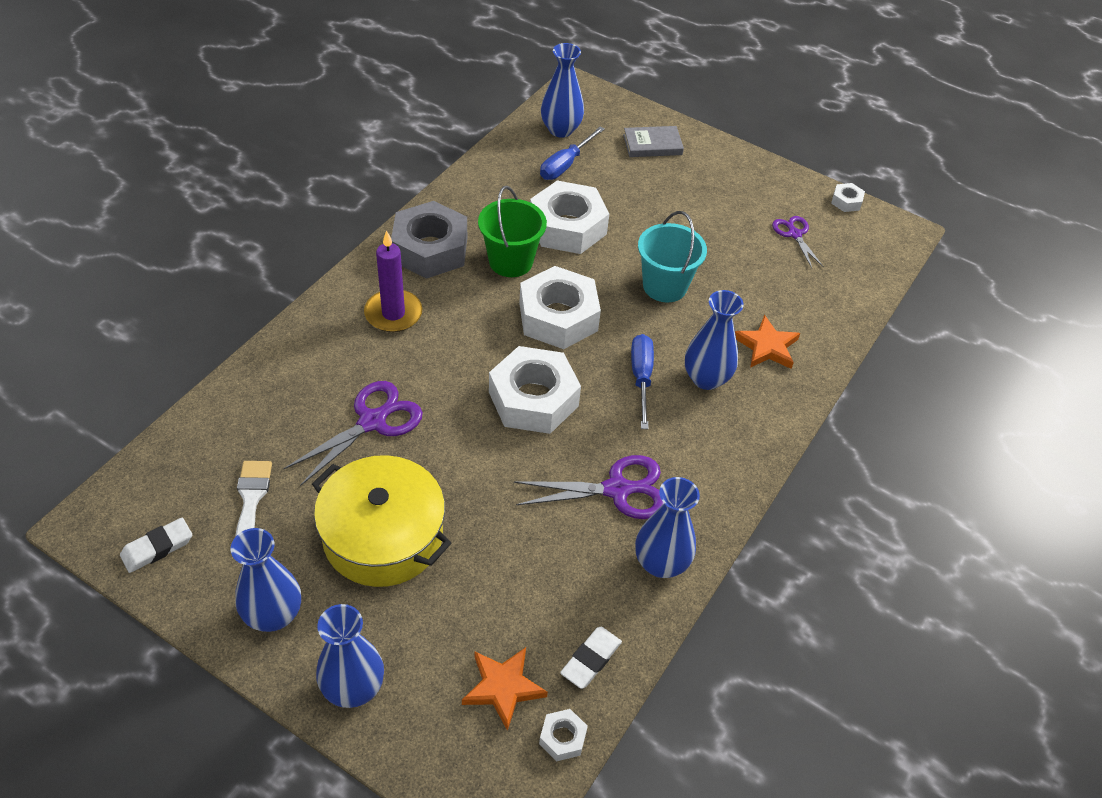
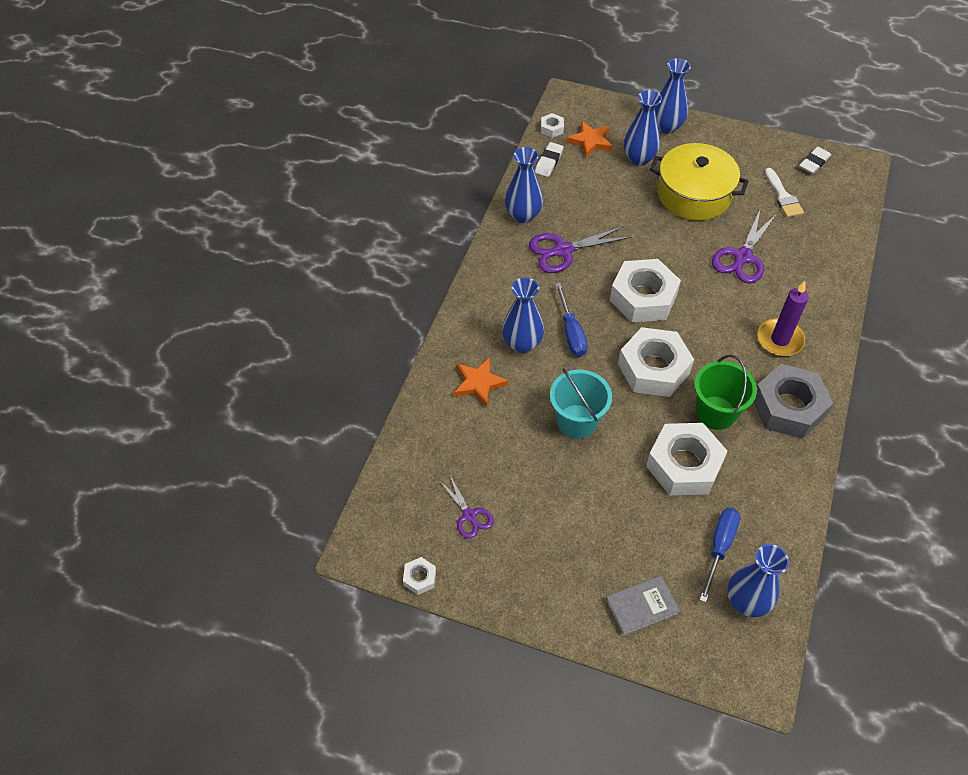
camera: 170 degrees right, 5 degrees up
blue vase [231,528,301,632] -> blue vase moved to [624,90,662,166]

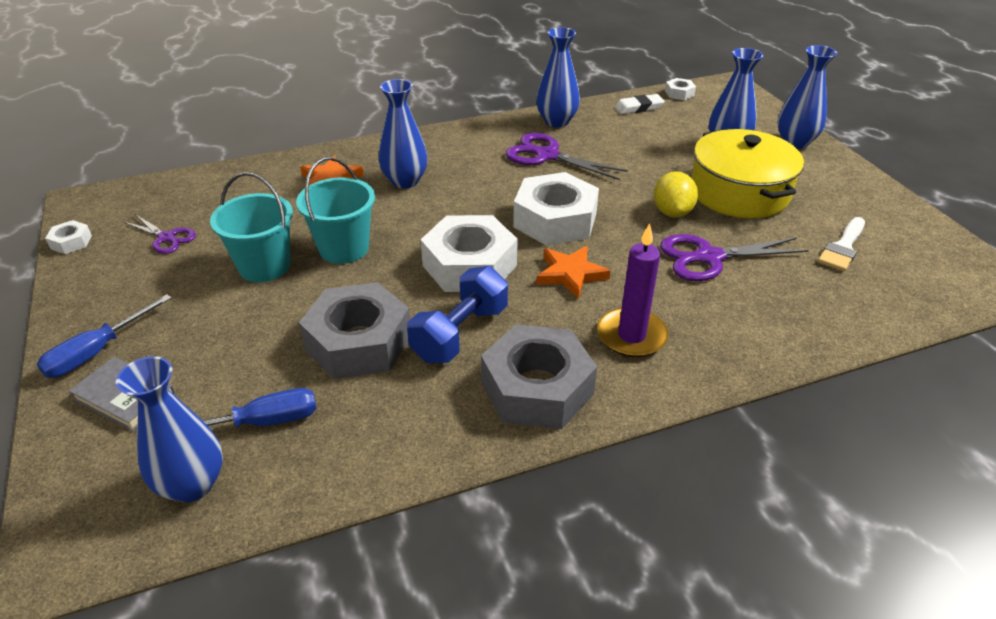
camera: 50 degrees right, 15 degrees down
purple scissors [440,474,494,539] -> purple scissors turned 75 degrees counterclockwise [124,214,196,254]
blue screwdriver [555,283,588,357] -> blue screwdriver moved to [37,294,172,378]
orange star [566,121,613,158] -> orange star moved to [536,246,611,299]
white nut [646,423,728,495] -> grey nut [299,282,410,379]
green bucket [694,355,757,430] -> blue dumbbell [407,266,508,363]
white eraser [799,147,831,174] -> none
none -> turquoise bucket [210,172,293,282]
none -> yellow lemon [654,171,698,218]

